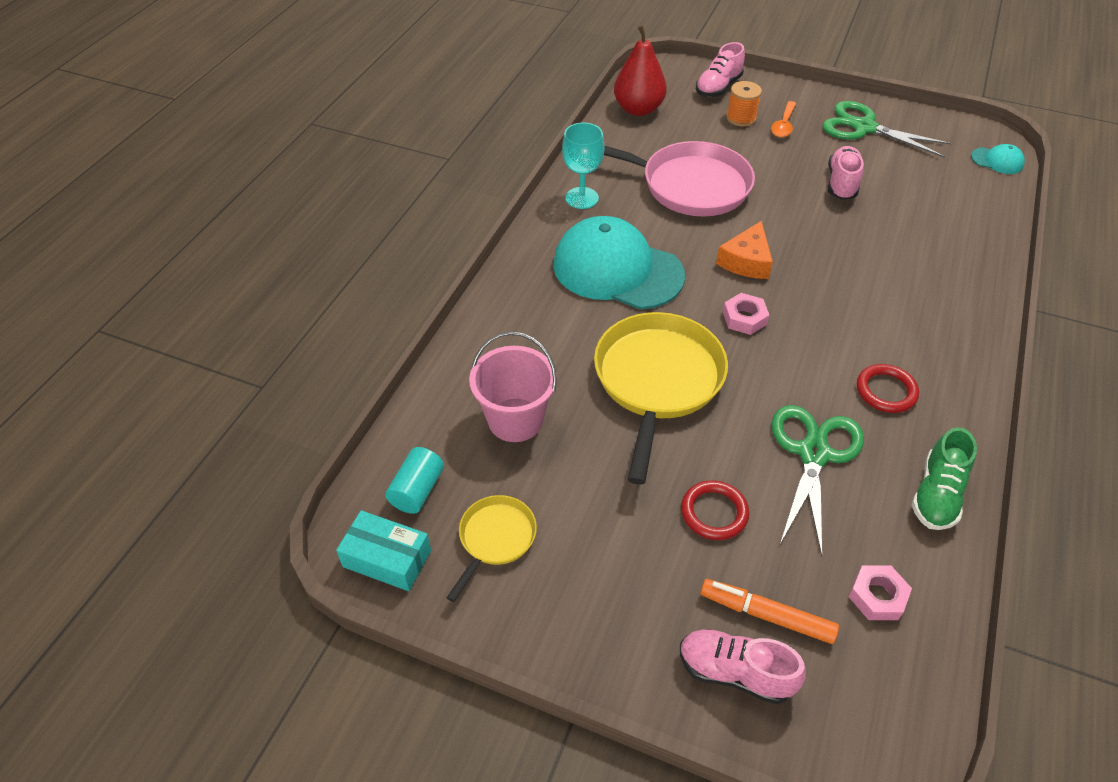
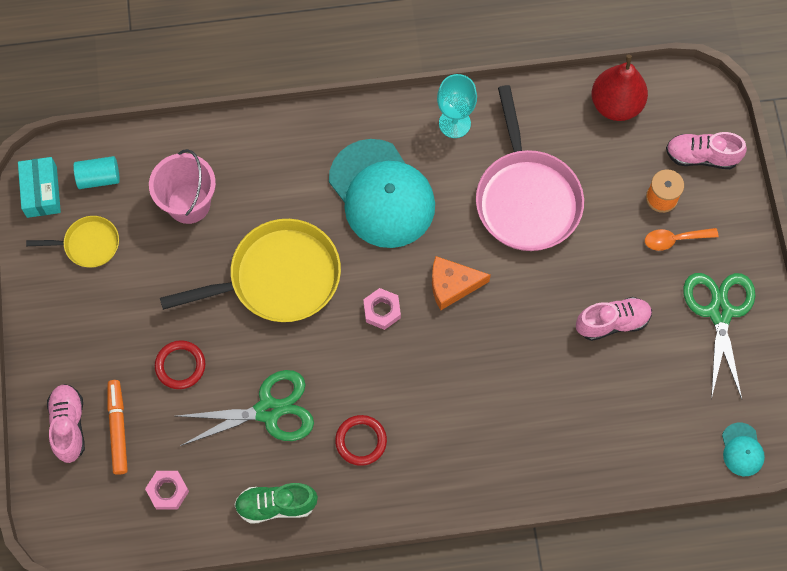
camera: 60 degrees right, 20 degrees up
turquoise cap [553,216,685,309] -> turquoise cap turned 150 degrees clockwise [329,139,435,248]

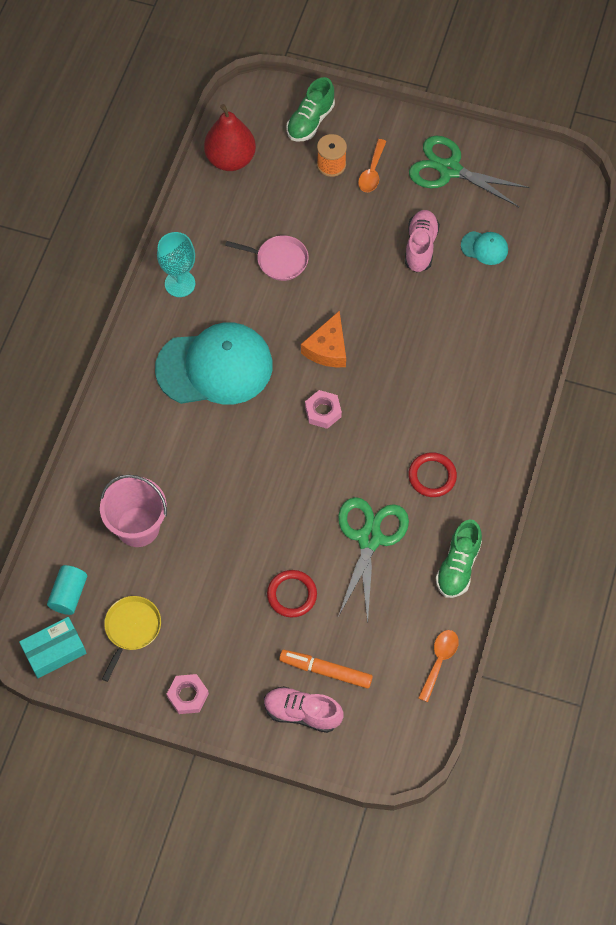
camera: 65 degrees left, 5 degrees down
turquoise box [18,157,61,218] -> turquoise box turned 45 degrees counterclockwise [19,617,86,678]
pink nut [145,471,189,510] -> pink nut moved to [167,674,209,714]
yellow pan [160,219,341,322] -> none
pink pan [476,85,584,251] -> pink pan [225,235,309,281], size x0.51
pink shoe [666,132,747,169] -> green shoe [286,77,335,142]
turquoise cap [722,423,765,476] -> turquoise cap moved to [461,231,508,265]
none -> orange spoon [418,630,459,702]

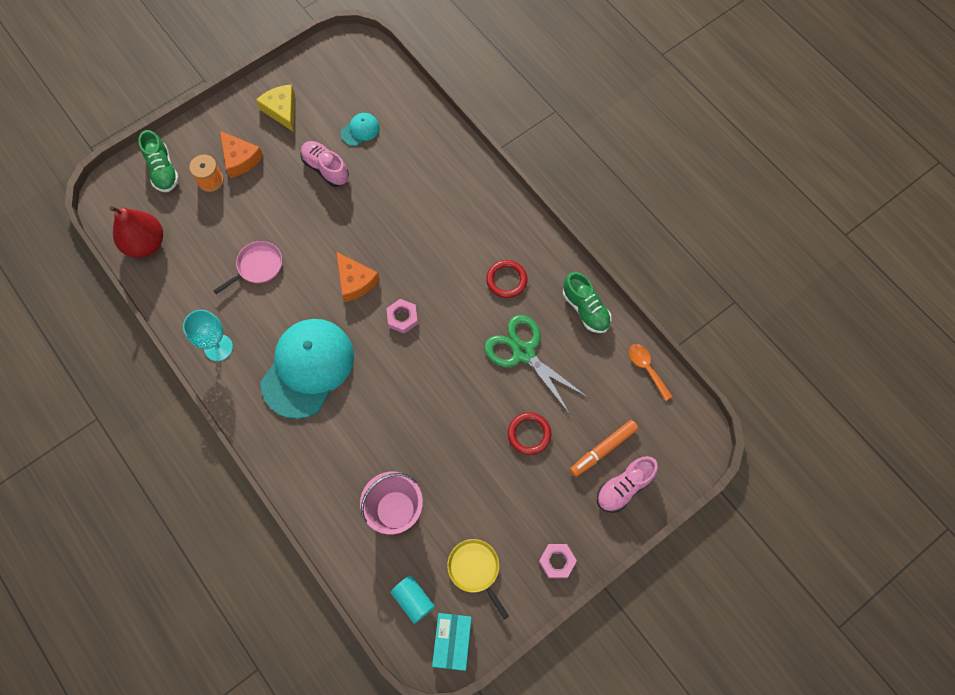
camera: 55 degrees left, 5 degrees up
orange spoon [358,139,386,192] -> orange cheese [220,131,263,178]
green scissors [409,136,529,207] -> yellow cheese [256,85,295,132]

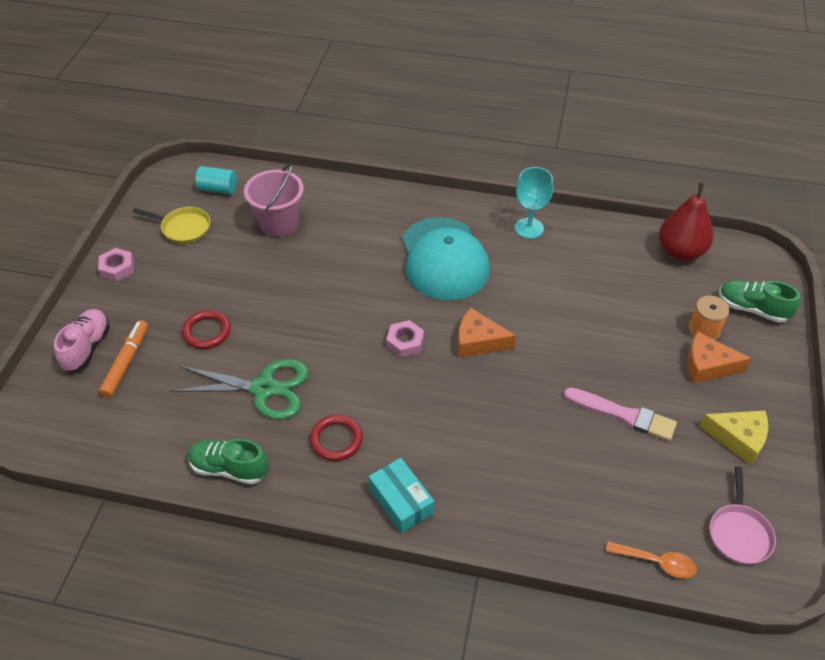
camera: 140 degrees right, 20 degrees down
pink pan [213,241,282,294] -> pink pan moved to [710,467,776,565]
pink shoe [301,141,349,187] -> pink brush [564,387,677,441]
turquoise cap [341,113,380,146] -> none
turquoise box [432,613,472,671] -> turquoise box moved to [369,458,434,533]
orange spoon [629,344,673,401] -> orange spoon moved to [606,541,697,578]

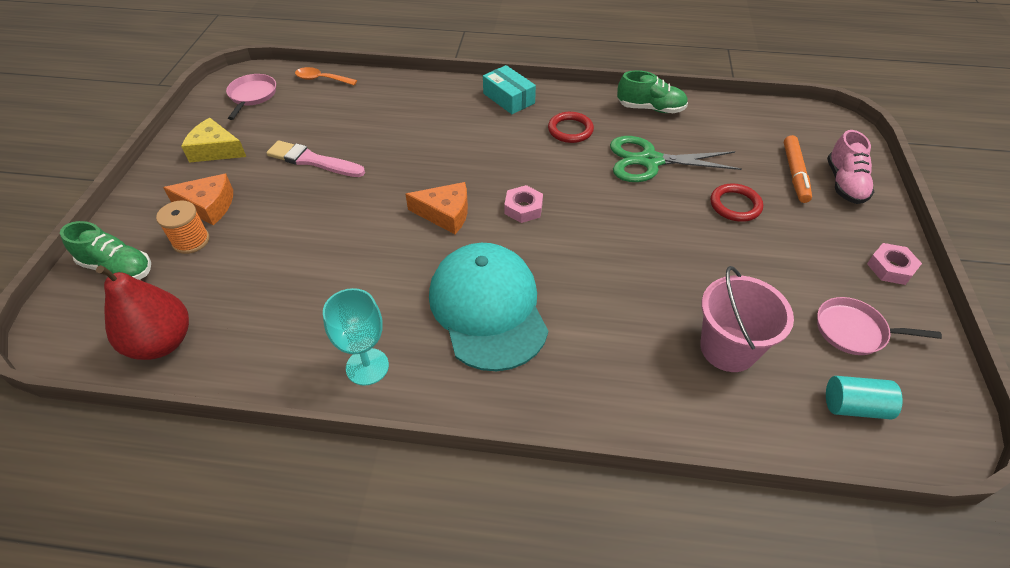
camera: 175 degrees right, 0 degrees up
yellow pan [133,207,210,244] -> pink pan [817,297,942,355]

